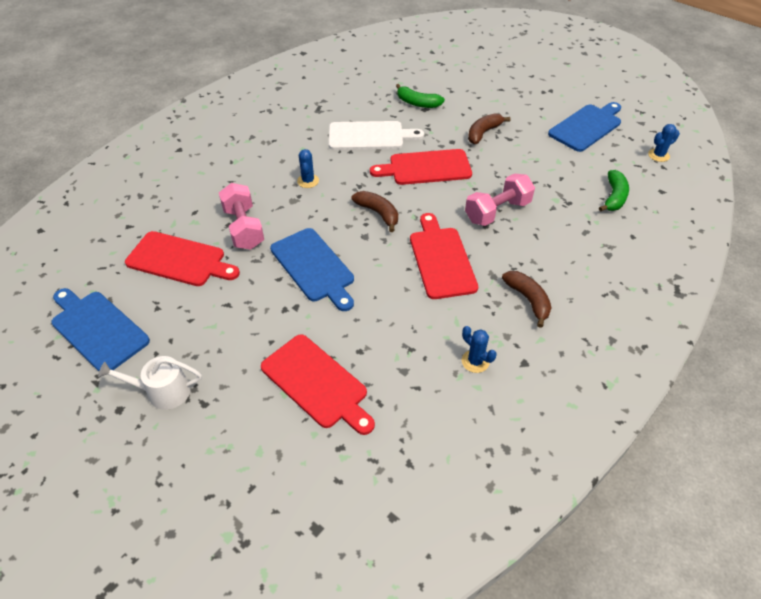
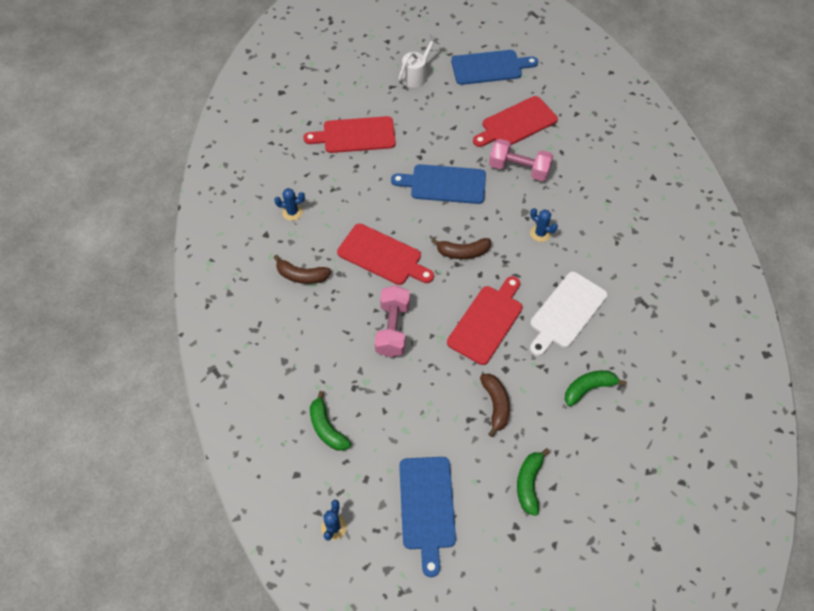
camera: 130 degrees right, 10 degrees up
none -> green banana [517,448,550,516]

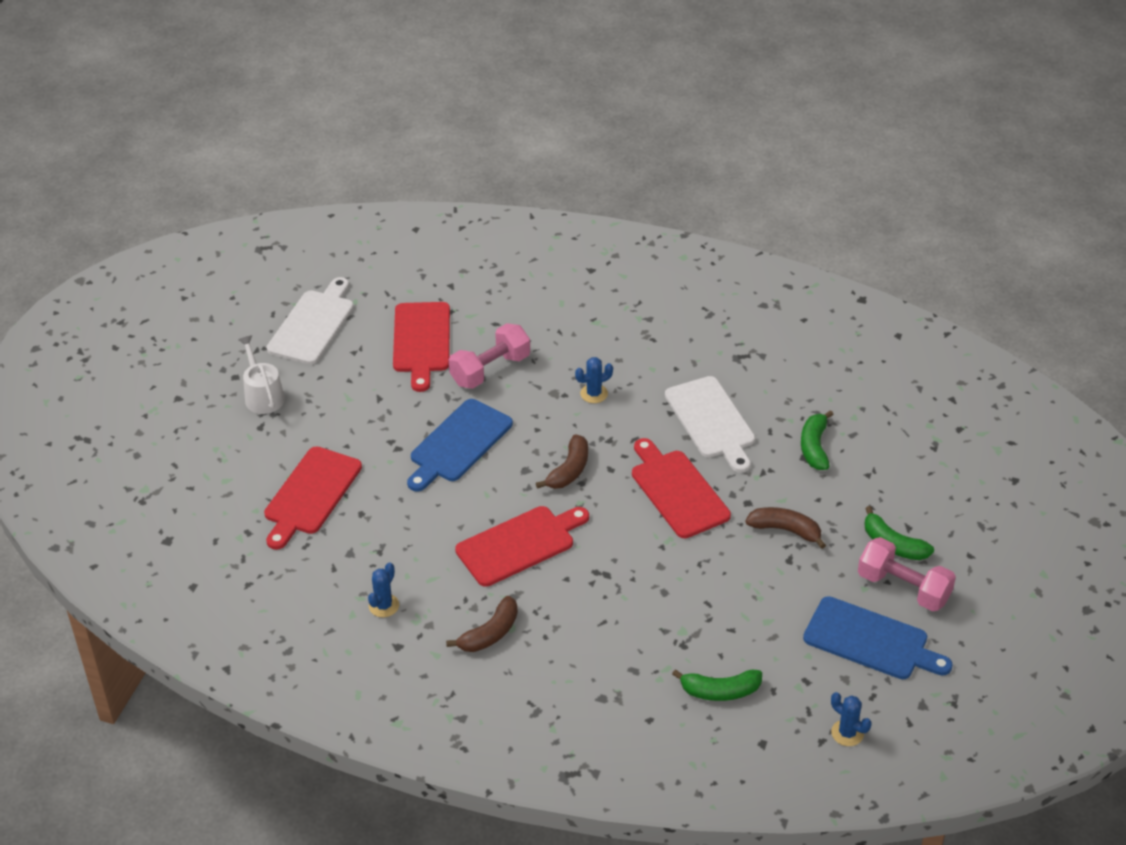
camera: 60 degrees left, 15 degrees down
pink dumbbell [375,285,410,357] -> pink dumbbell moved to [858,537,956,612]
blue cutting board [451,50,538,85] -> white cutting board [267,277,354,365]

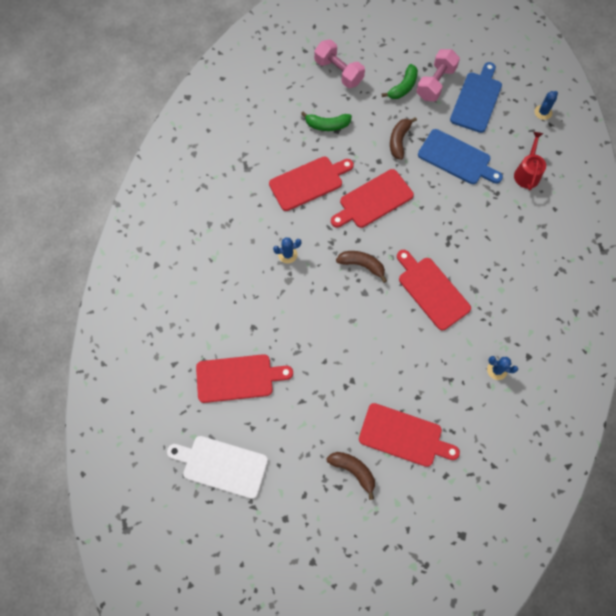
camera: 95 degrees left, 25 degrees up
white watering can [238,335,285,414] -> none
blue cutting board [407,399,513,491] -> blue cutting board moved to [418,129,503,184]
brown banana [446,596,518,652] -> brown banana moved to [326,452,375,500]
pink dumbbell [449,323,530,389] -> pink dumbbell moved to [314,39,365,88]
blue cactus [575,357,613,403] -> blue cactus turned 75 degrees counterclockwise [273,237,302,263]
white cutting board [665,376,755,473] -> red cutting board [269,157,354,211]
green banana [672,669,762,701] -> red watering can [514,132,546,190]

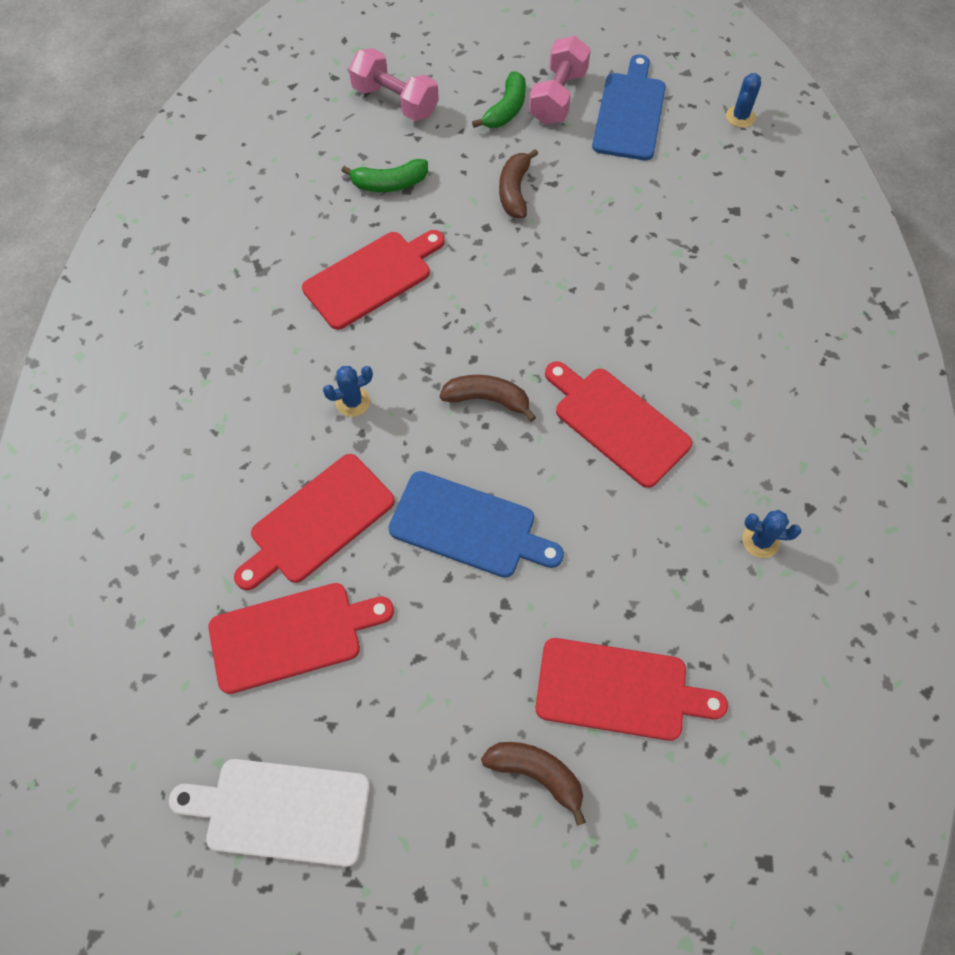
camera: 10 degrees left, 5 degrees down
red cutting board [331,169,414,228] -> red cutting board moved to [234,454,395,590]
blue cutting board [418,129,503,184] -> blue cutting board moved to [389,471,564,578]
red watering can [514,132,546,190] -> none

